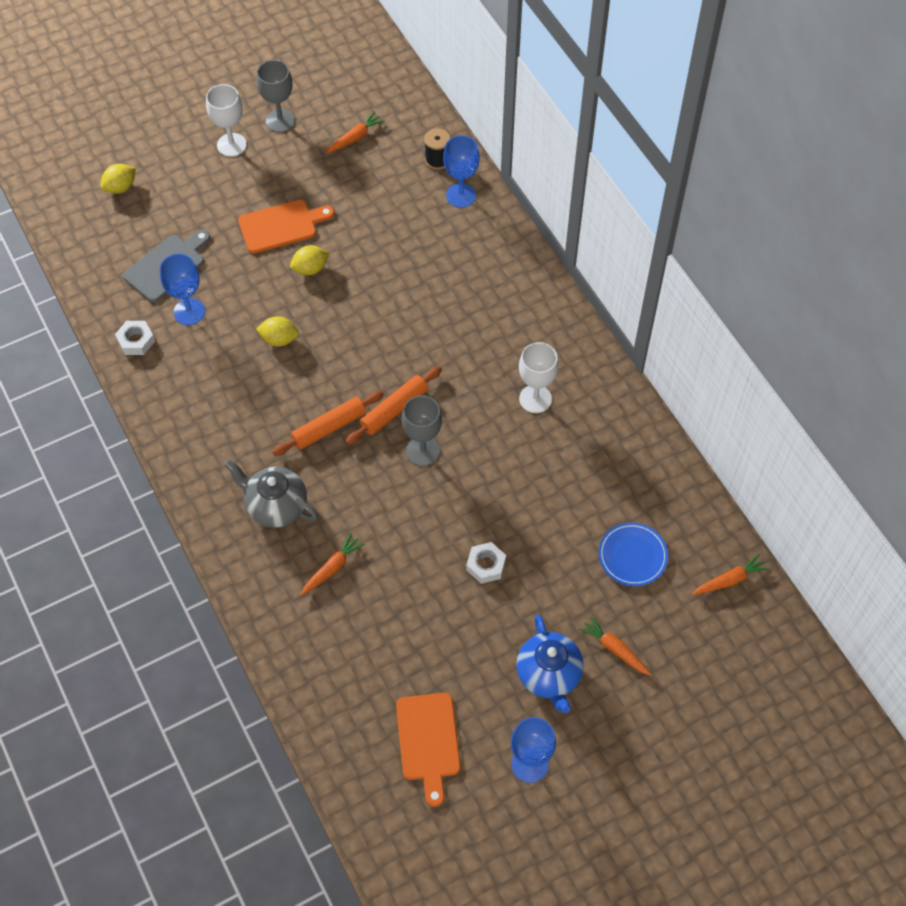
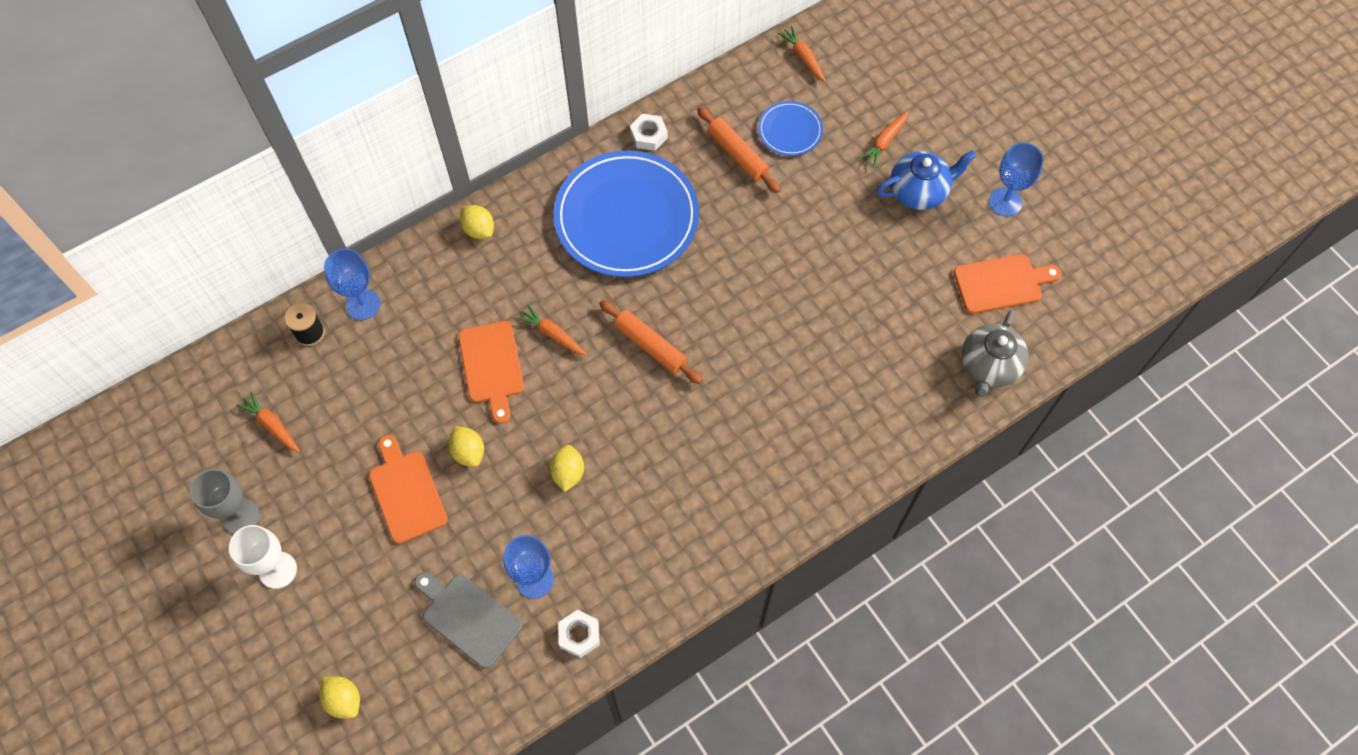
camera: 95 degrees left, 5 degrees up
grey teapot [224,460,318,528] -> grey teapot moved to [961,310,1028,397]
orange rolling pin [272,391,384,456] -> orange rolling pin moved to [697,107,780,193]
orange carrot [301,533,365,596] -> orange carrot moved to [516,305,587,356]
grey goblet [402,395,442,466] -> none
white nut [466,542,506,584] -> white nut moved to [630,114,668,151]
white goblet [519,342,559,413] -> blue plate [553,150,699,277]
none -> orange cutting board [458,321,524,424]
none -> yellow lemon [460,205,494,239]

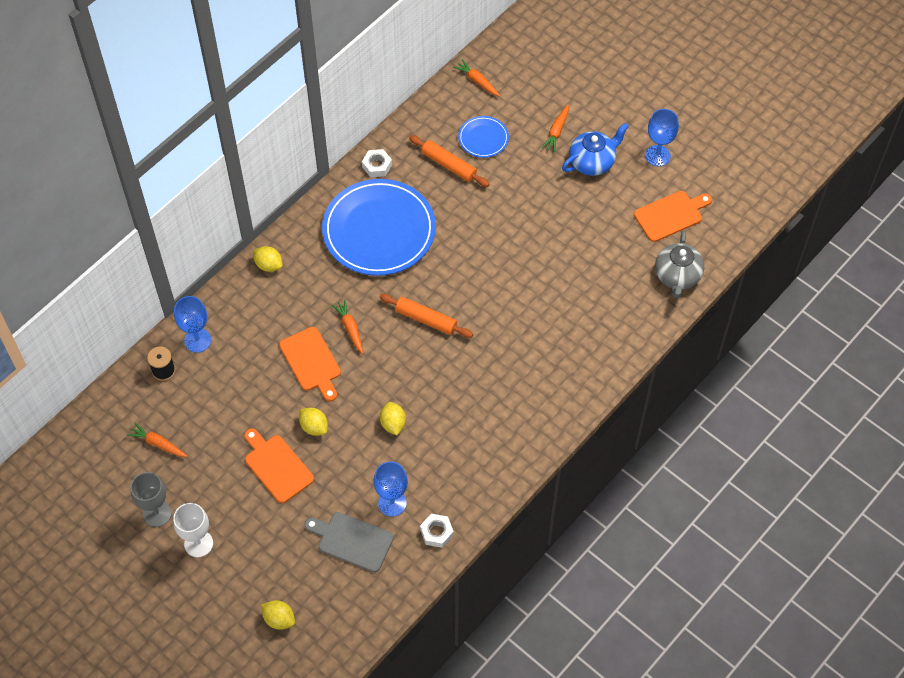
camera: 15 degrees left, 5 degrees down
orange carrot [516,305,587,356] -> orange carrot turned 45 degrees clockwise [332,300,363,354]

